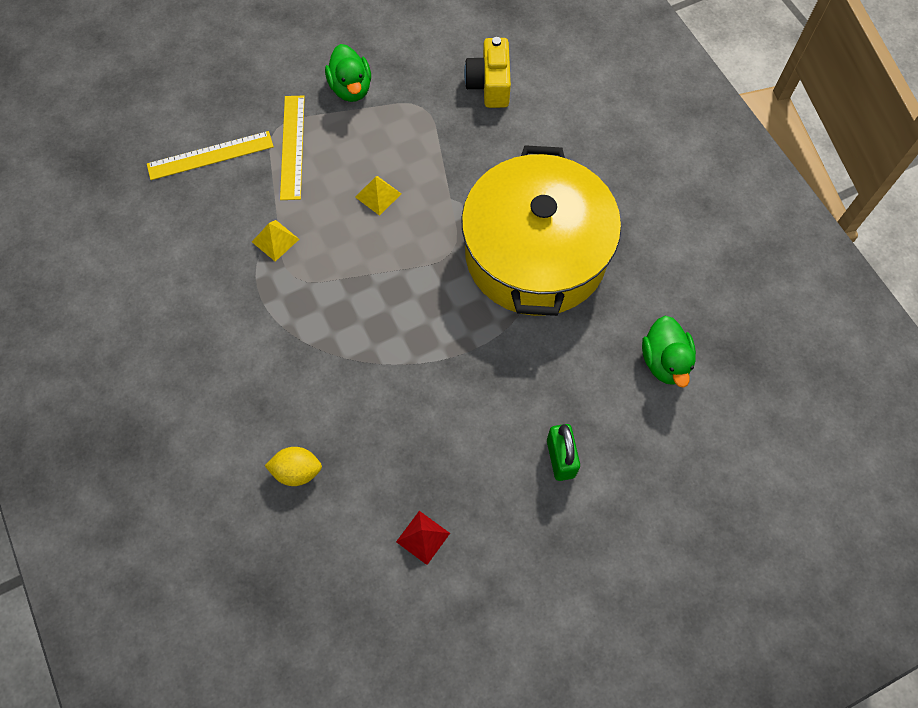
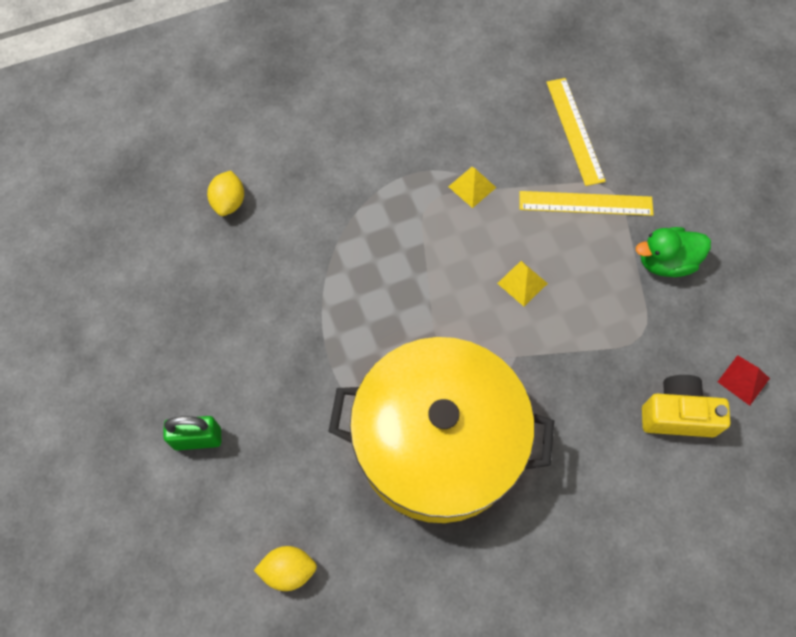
camera: 95 degrees right, 0 degrees up
red pyramid [396,511,450,565] -> red pyramid moved to [718,355,770,406]
green duck [642,316,696,388] -> yellow lemon [254,546,317,591]

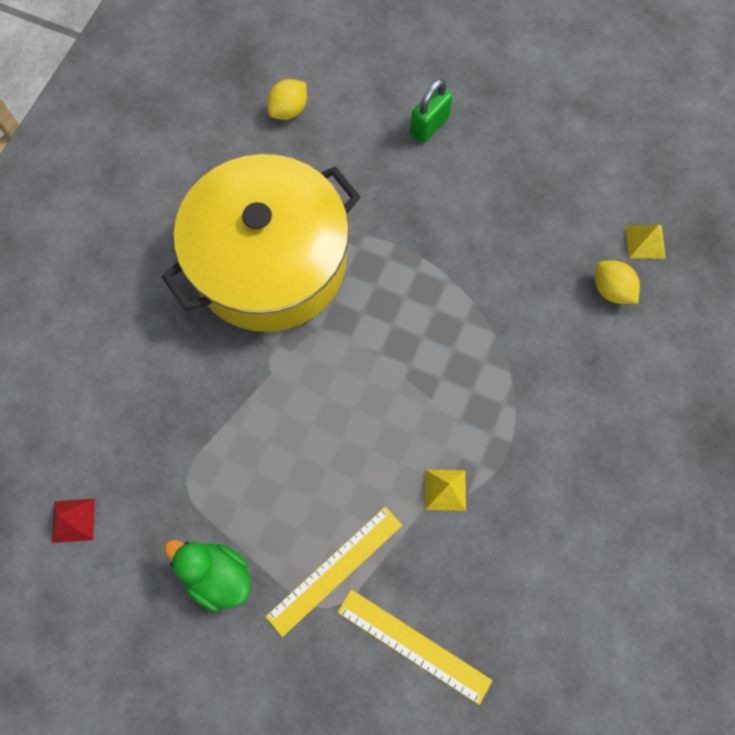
camera: 135 degrees right, 5 degrees up
yellow pyramid [497,261,548,306] -> yellow pyramid moved to [625,225,666,259]
green duck [636,227,711,277] -> green duck turned 90 degrees counterclockwise [164,540,250,612]
yellow camera [642,375,731,437] -> none

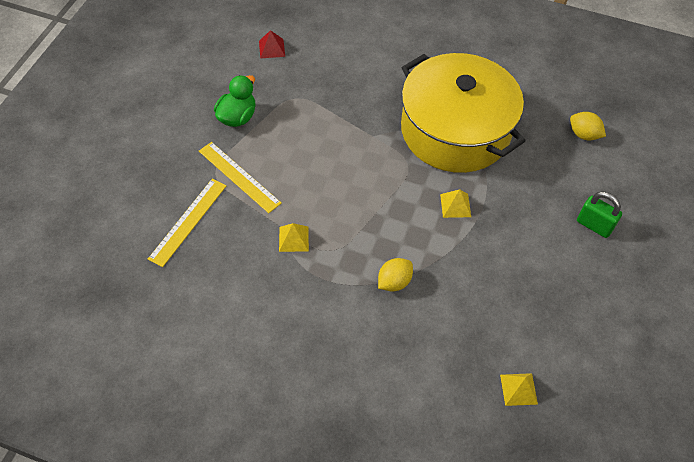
camera: 85 degrees right, 15 degrees down
yellow lemon [595,260,640,304] -> yellow lemon moved to [378,258,413,291]
none -> yellow pyramid [440,189,471,218]

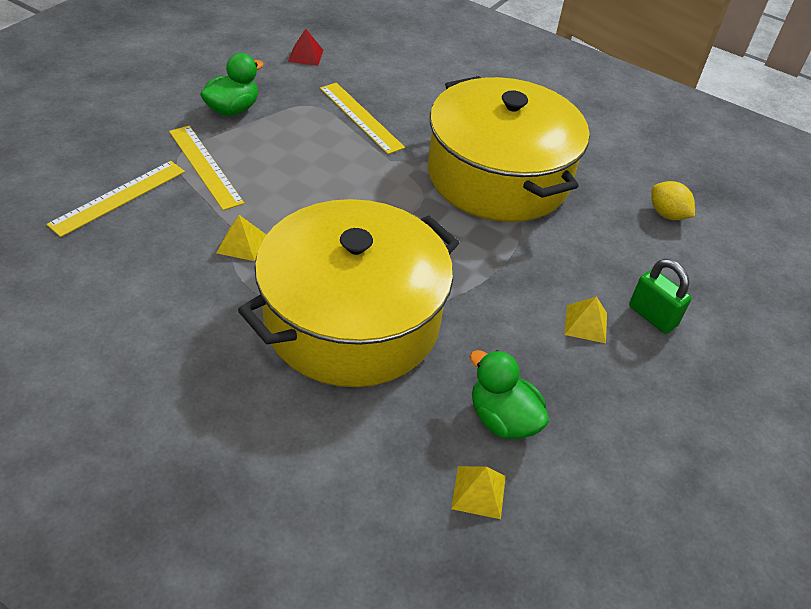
camera: 10 degrees right, 10 degrees down
yellow lemon [378,258,413,291] -> yellow pot [238,199,459,387]
yellow pyramid [440,189,471,218] -> yellow pyramid moved to [565,296,607,343]
none -> yellow ruler [320,83,405,154]
none -> green duck [470,350,549,439]

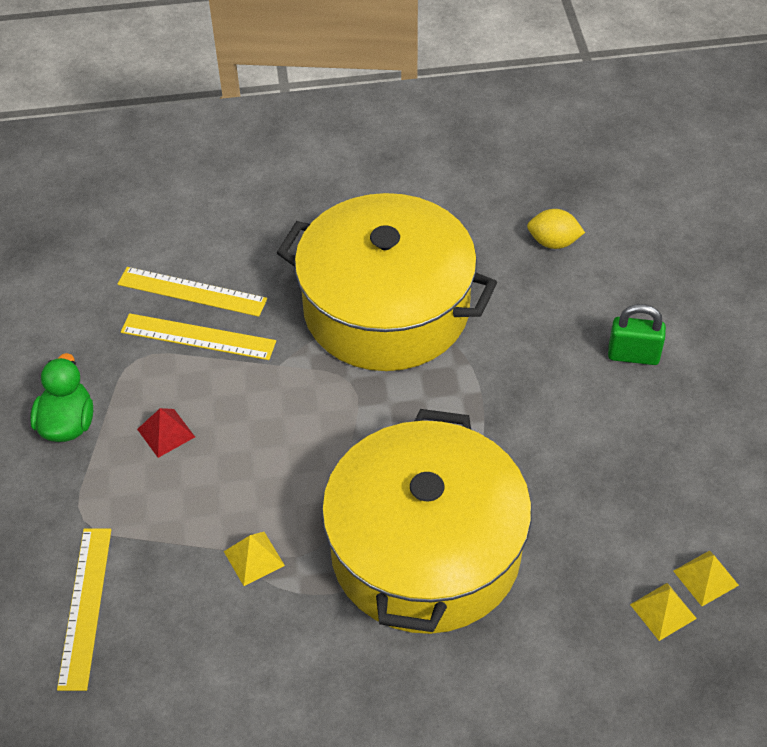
camera: 35 degrees left, 5 degrees up
yellow ruler [169,126,244,210] -> yellow ruler moved to [118,267,267,317]
red pyramid [288,29,323,66] -> red pyramid moved to [137,408,195,458]
green duck [470,350,549,439] -> none
yellow pyramid [565,296,607,343] -> yellow pyramid moved to [673,550,739,606]

